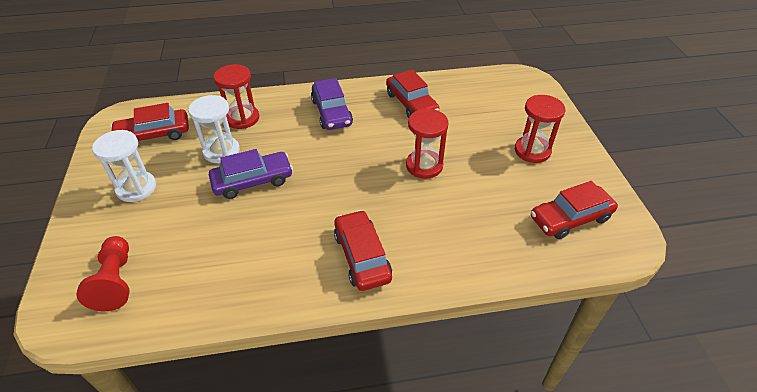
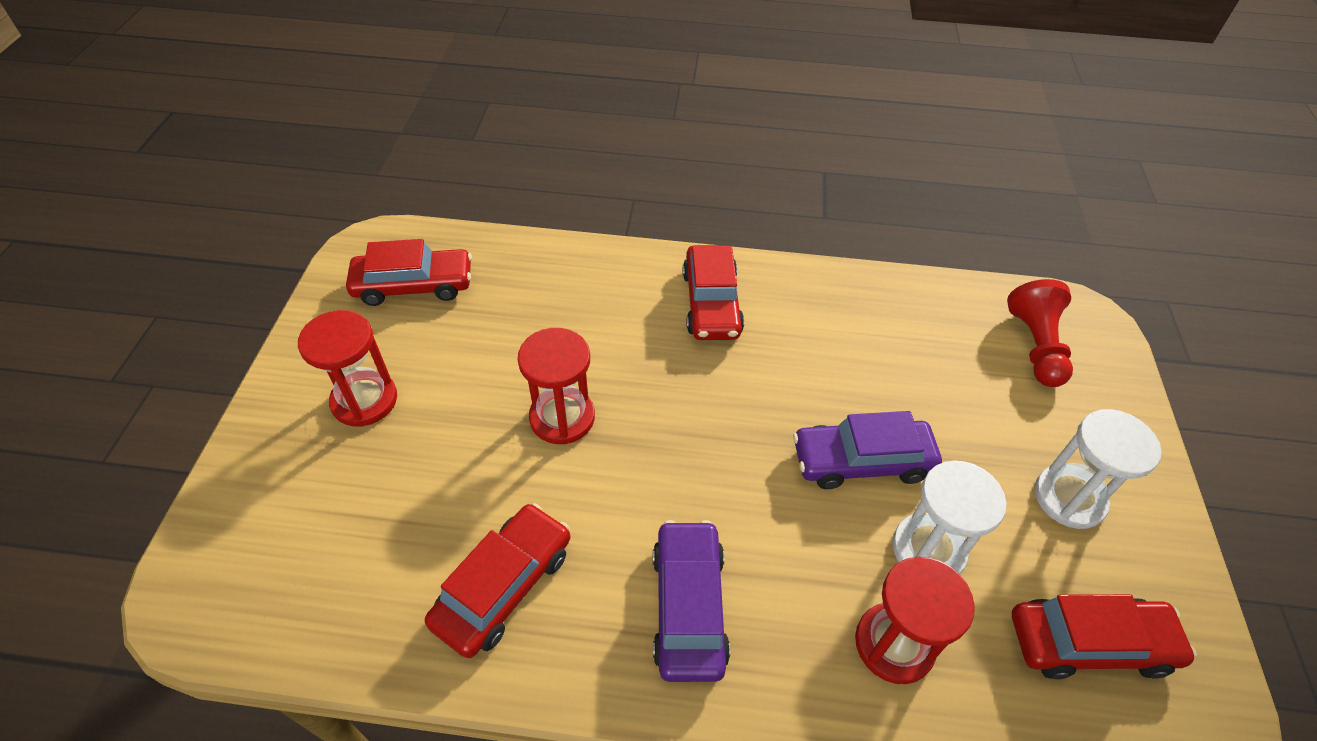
camera: 165 degrees left, 5 degrees up
red car [386,70,440,118] -> red car turned 45 degrees clockwise [425,503,570,658]

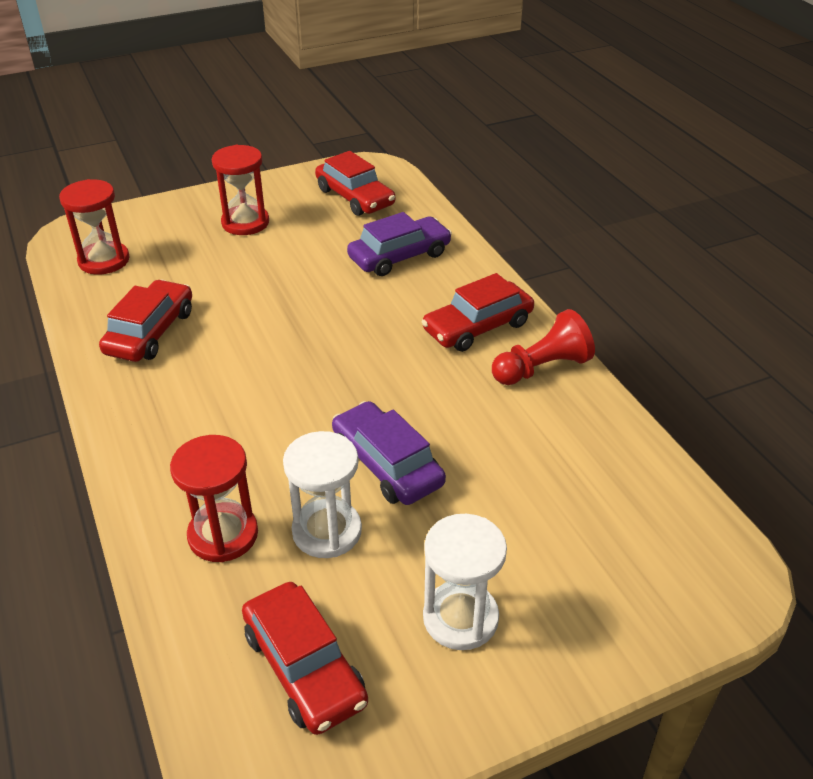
camera: 60 degrees right, 10 degrees down
red car [425,503,570,658] -> red car turned 75 degrees counterclockwise [99,280,192,362]
red hourglass [517,328,595,444] -> red hourglass moved to [59,179,130,275]
purple car [653,520,730,682] -> purple car moved to [347,212,452,276]
red pawn [1007,279,1073,387] -> red pawn moved to [492,309,595,385]

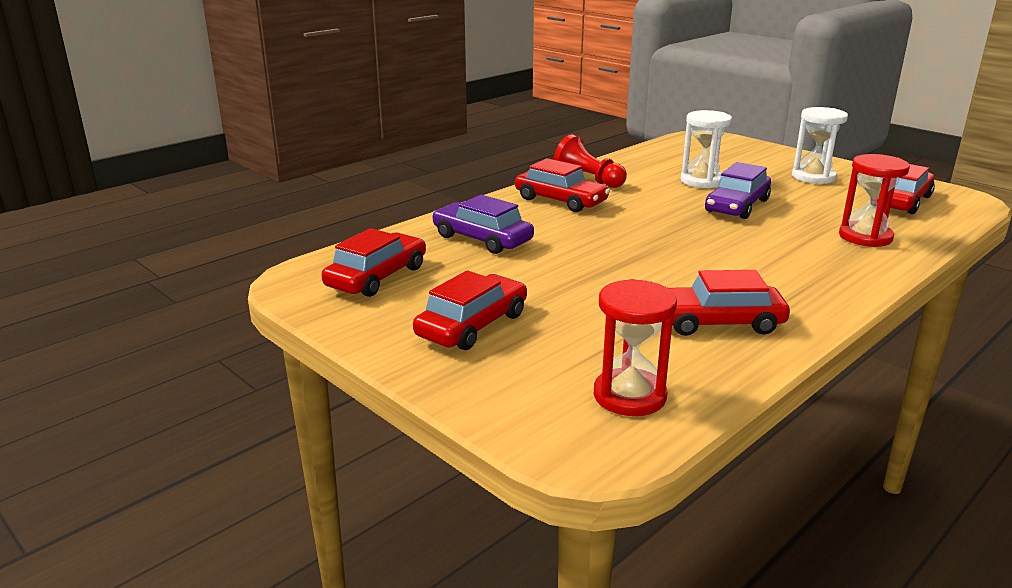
camera: 110 degrees left, 15 degrees down
red hourglass [212,145,269,235] -> red car [413,270,527,350]
white hourglass [283,431,362,558] -> white hourglass moved to [681,110,732,188]

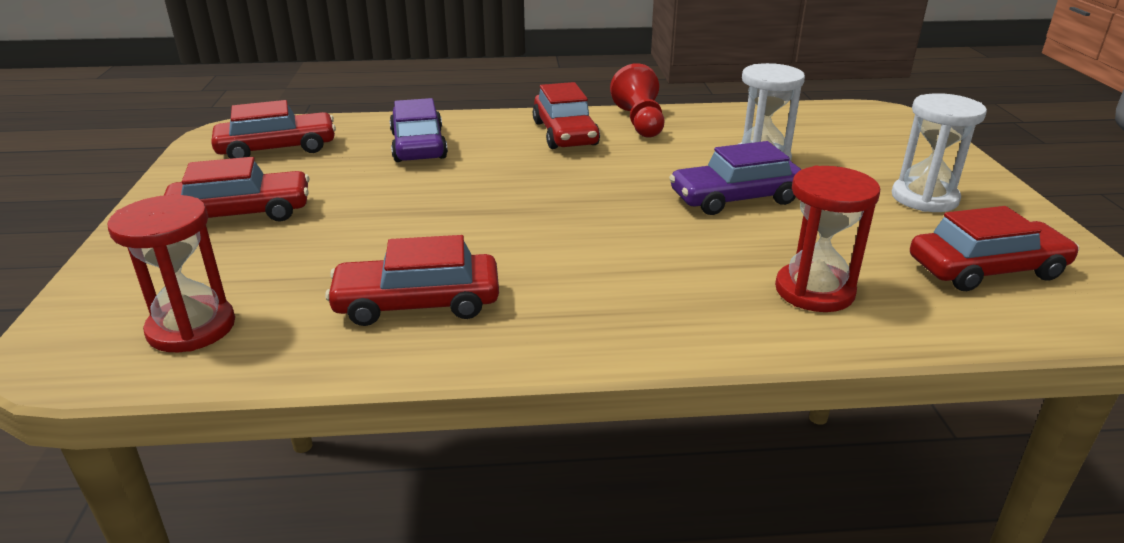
camera: 40 degrees right, 5 degrees up
red car [668,270,790,336] -> red car turned 45 degrees counterclockwise [325,235,499,326]

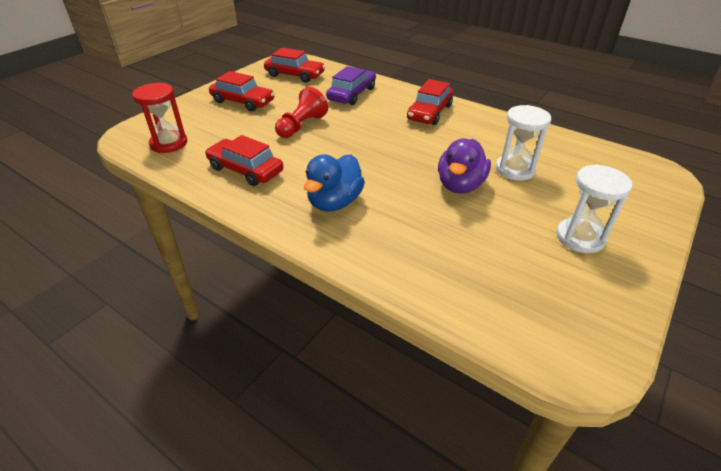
camera: 40 degrees right, 10 degrees up
red pawn [610,63,664,138] -> red pawn moved to [275,87,328,138]
purple car [669,141,802,215] -> purple duck [438,139,491,194]
red hourglass [775,166,880,312] -> none
red car [910,206,1079,291] -> none
none -> blue duck [304,154,365,212]

